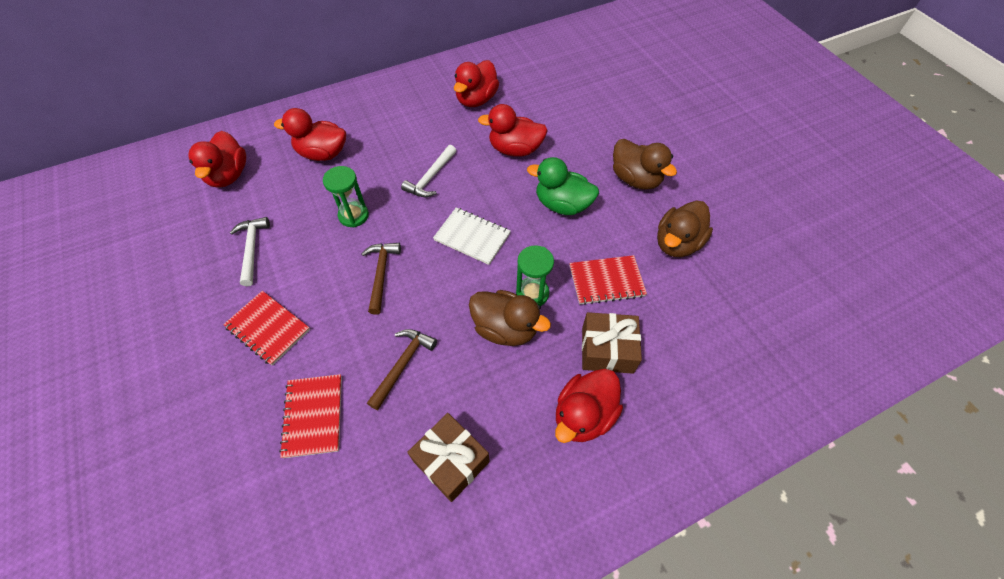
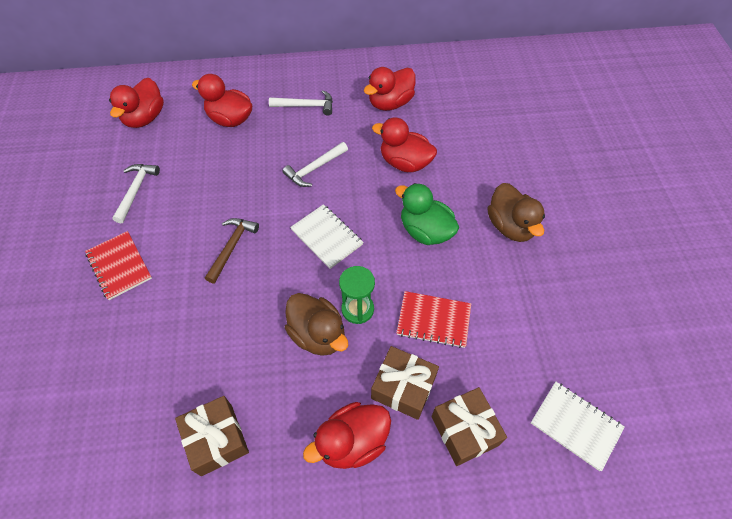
camera: 20 degrees right, 0 degrees up
red notebook [279,374,342,458] -> none
green hourglass [323,166,369,227] -> none
brown hammer [367,329,437,410] -> none
brown duck [657,201,713,257] -> none
none -> white hammer [269,90,333,116]
none -> brown gift [431,387,507,466]
none -> white notebook [531,382,625,471]

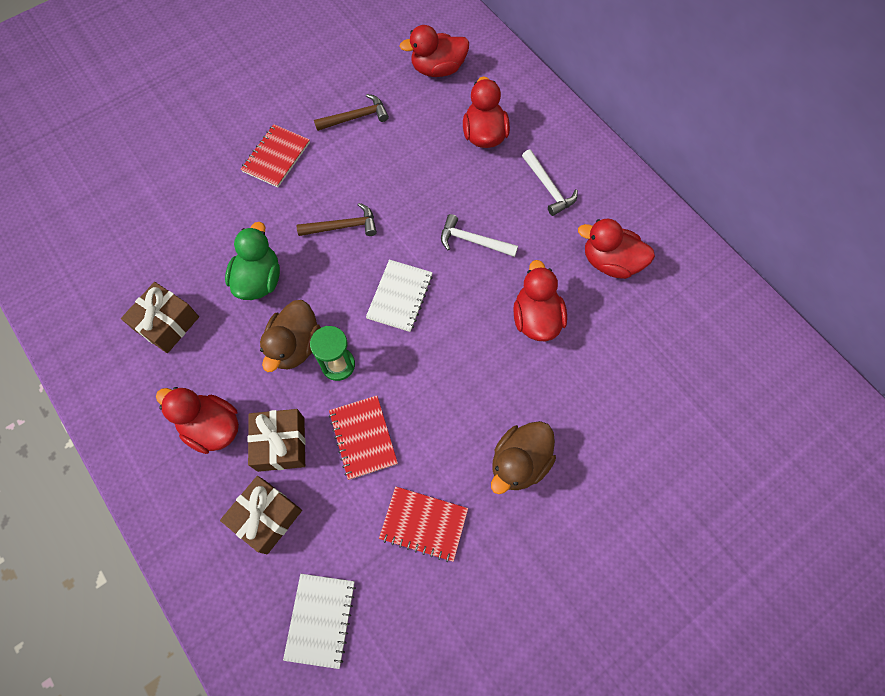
camera: 60 degrees right, 10 degrees up
white hammer [112,164,160,223] -> brown hammer [314,94,389,131]
green duck [395,183,459,245] -> green duck moved to [225,222,280,300]
none -> red notebook [379,486,468,562]

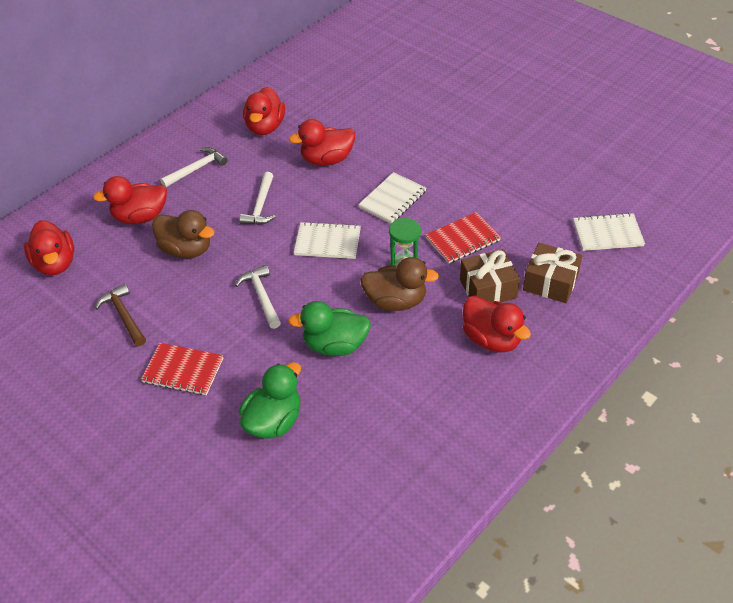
camera: 100 degrees left, 20 degrees down
brown gift [121,282,199,353] -> none
red duck [156,387,239,454] -> red duck turned 60 degrees counterclockwise [463,296,531,352]
brown hammer [297,203,377,236] -> white hammer [235,265,281,329]
red notebook [379,486,468,562] -> none
brown duck [491,421,556,494] -> brown duck moved to [152,210,215,258]
none -> green duck [239,362,301,439]
none -> white notebook [358,172,426,224]

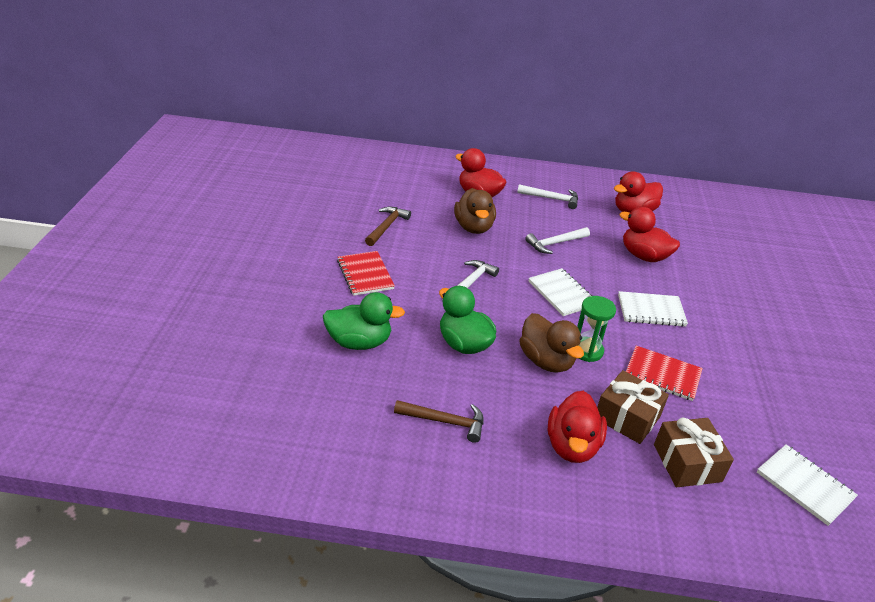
camera: 50 degrees right, 10 degrees down
red duck [24,220,74,275] -> none
none -> brown hammer [394,400,483,443]

